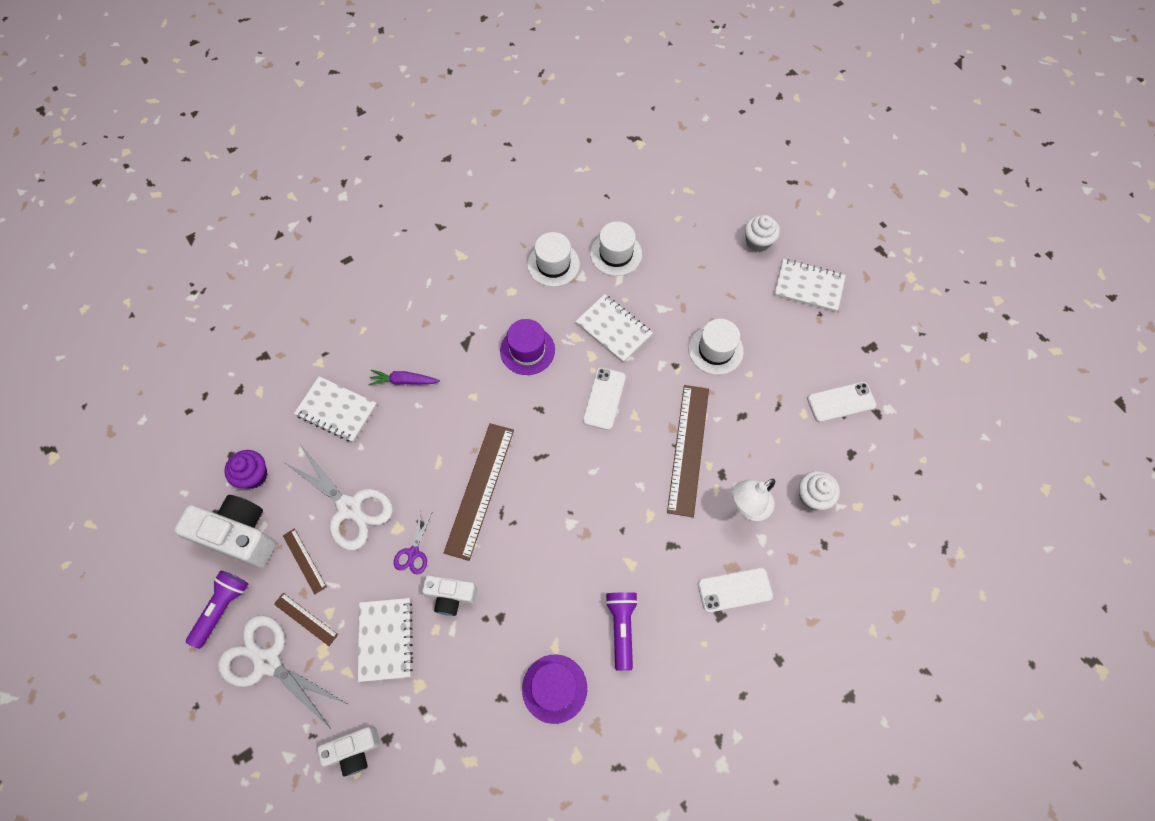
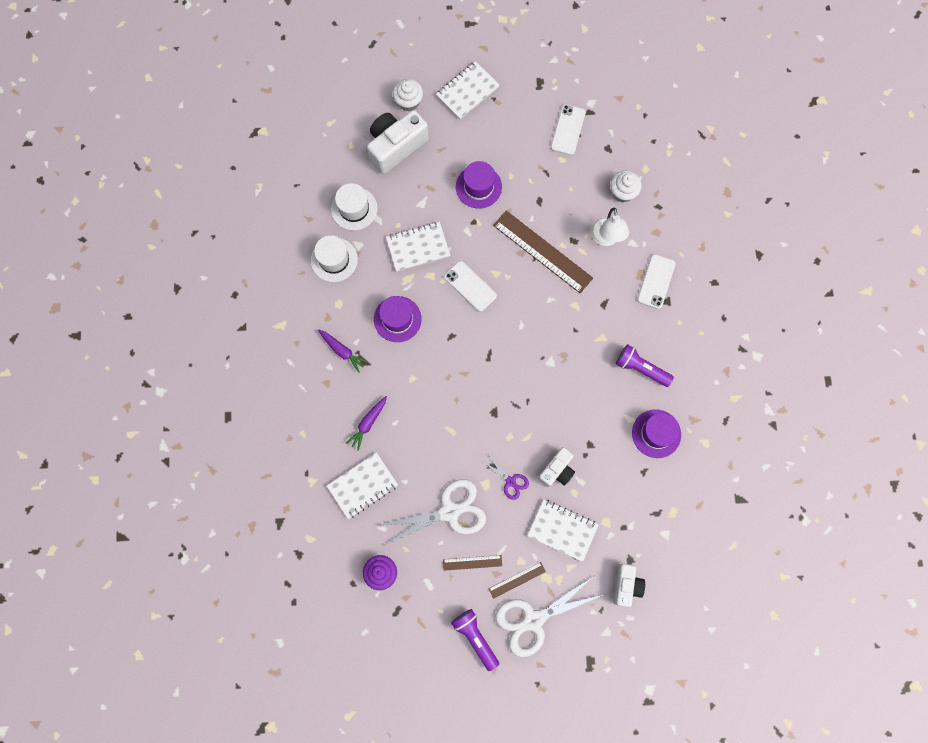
camera: 60 degrees left, 10 degrees up
white camera [174,495,276,568] -> white camera moved to [367,110,429,174]
brown ruler [444,423,514,561] -> none
white hat [689,319,744,375] -> purple hat [456,161,502,209]
none -> purple carrot [318,330,369,373]

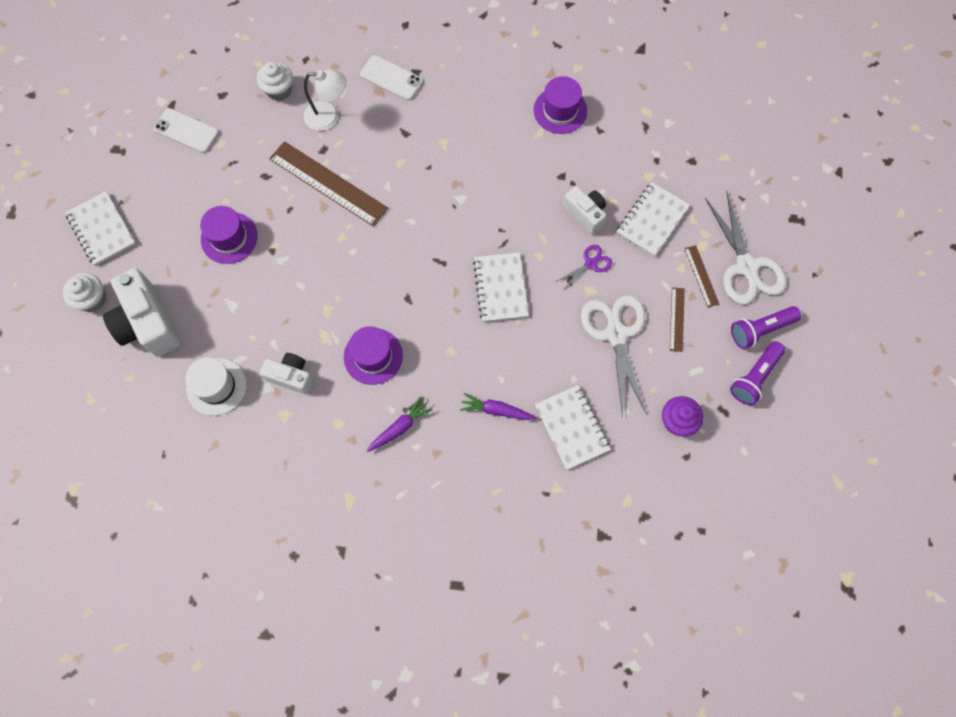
camera: 80 degrees left, 5 degrees down
white hat [311,235,358,282] -> none
purple carrot [346,396,387,451] -> purple carrot turned 150 degrees clockwise [460,393,536,420]
white notebook [386,222,450,272] -> white notebook moved to [473,252,529,322]
white phone [444,261,497,312] -> none
brown ruler [493,211,593,293] -> brown ruler turned 75 degrees clockwise [269,141,388,227]
white camera [613,564,645,607] -> white camera moved to [260,353,314,395]
purple flashlight [616,344,674,387] -> purple flashlight moved to [730,341,785,406]

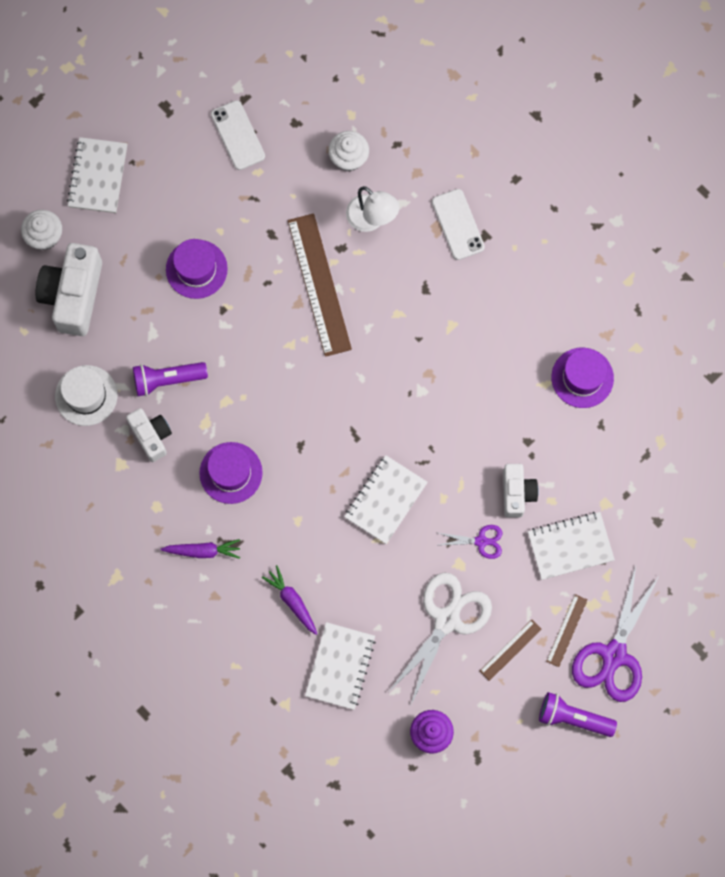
camera: 40 degrees right, 5 degrees up
white scissors [705,191,786,305] -> purple scissors [572,566,660,702]
purple flashlight [730,341,785,406] -> purple flashlight moved to [133,362,208,396]

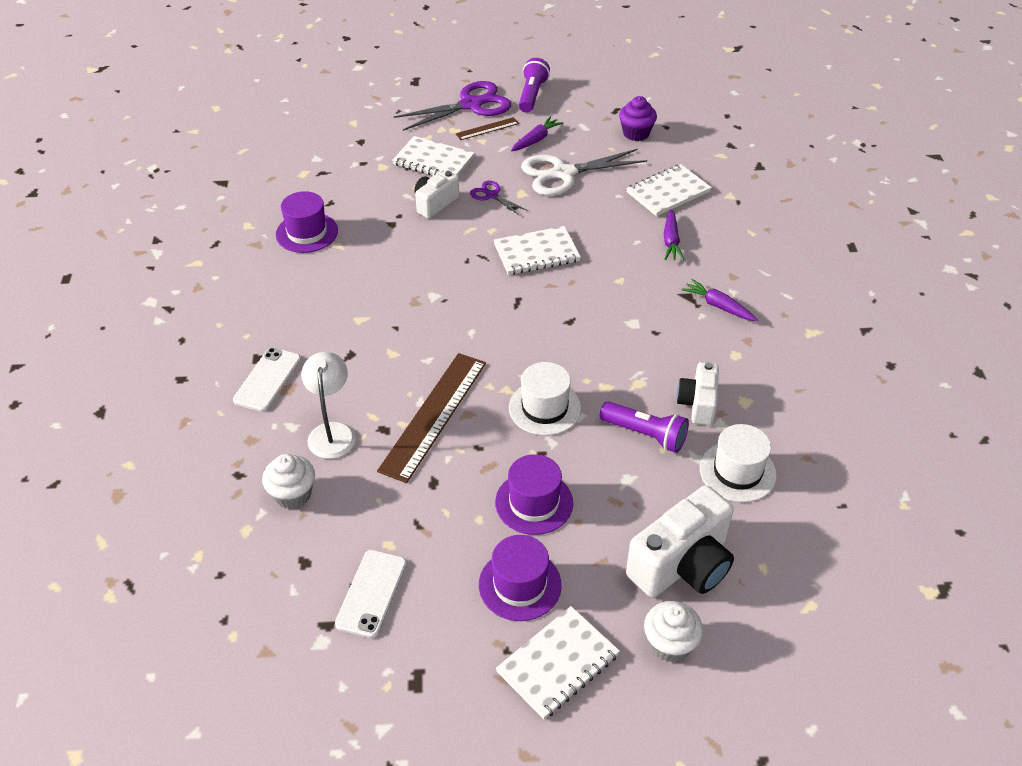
camera: 140 degrees left, 30 degrees down
purple hat [199,442,263,504] -> purple hat moved to [479,535,562,621]
brown ruler [480,620,542,681] -> purple carrot [511,116,563,151]
purple flashlight [539,692,617,737] -> purple flashlight turned 135 degrees counterclockwise [519,58,550,113]
none -> white hat [509,362,581,436]

